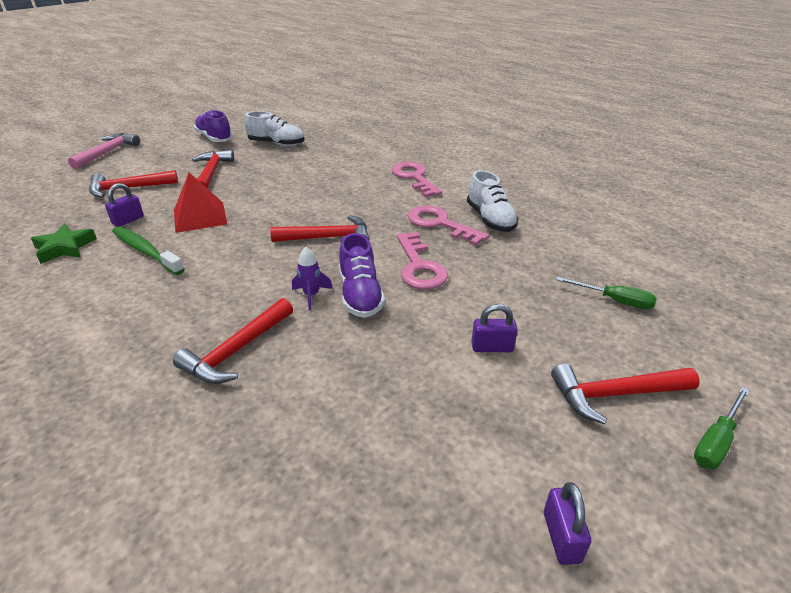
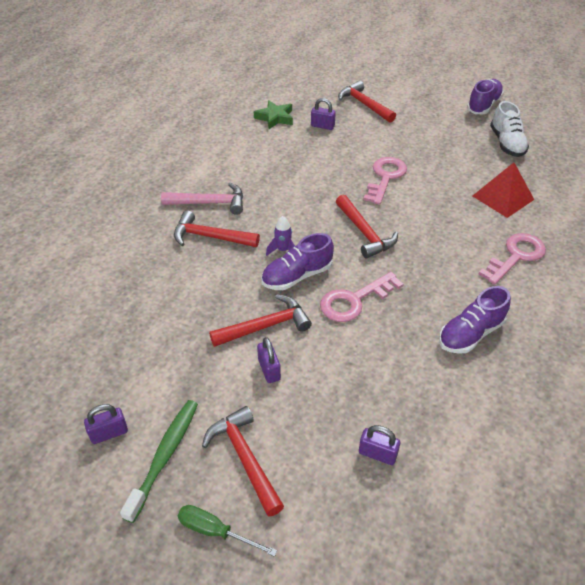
camera: 70 degrees right, 10 degrees up
pink hammer [68,133,140,169] -> pink hammer moved to [161,183,243,215]
green toothbrush [112,227,185,275] -> green toothbrush moved to [120,400,198,523]
red pyramid [174,172,227,233] -> red pyramid moved to [473,163,534,218]
red hammer [192,150,234,189] -> red hammer moved to [209,294,312,347]
pink key [408,206,489,246] -> pink key moved to [363,157,407,205]
white shoe [467,170,519,232] -> purple shoe [439,286,511,354]
green screwdriver [556,276,657,309] -> purple padlock [359,425,400,465]

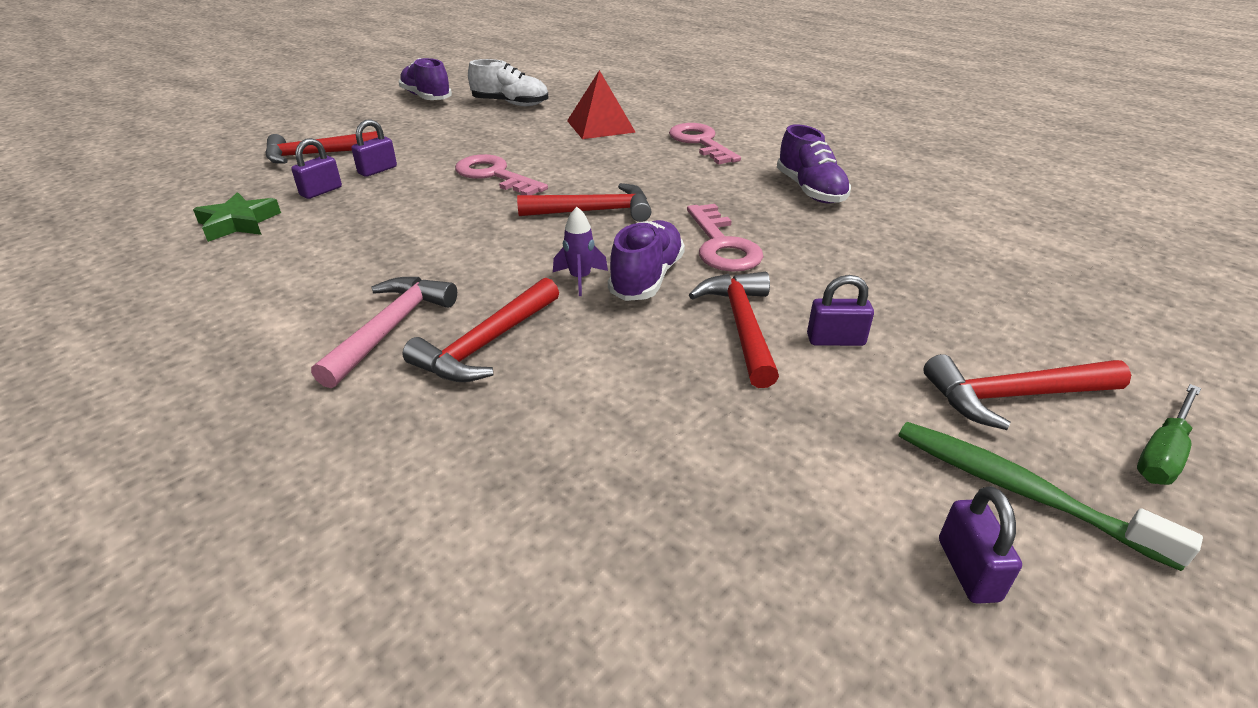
camera: 70 degrees left, 10 degrees down
purple shoe [261,233,334,290] -> purple shoe turned 150 degrees counterclockwise [608,220,685,301]
purple padlock [359,425,400,465] -> purple padlock moved to [351,119,397,177]

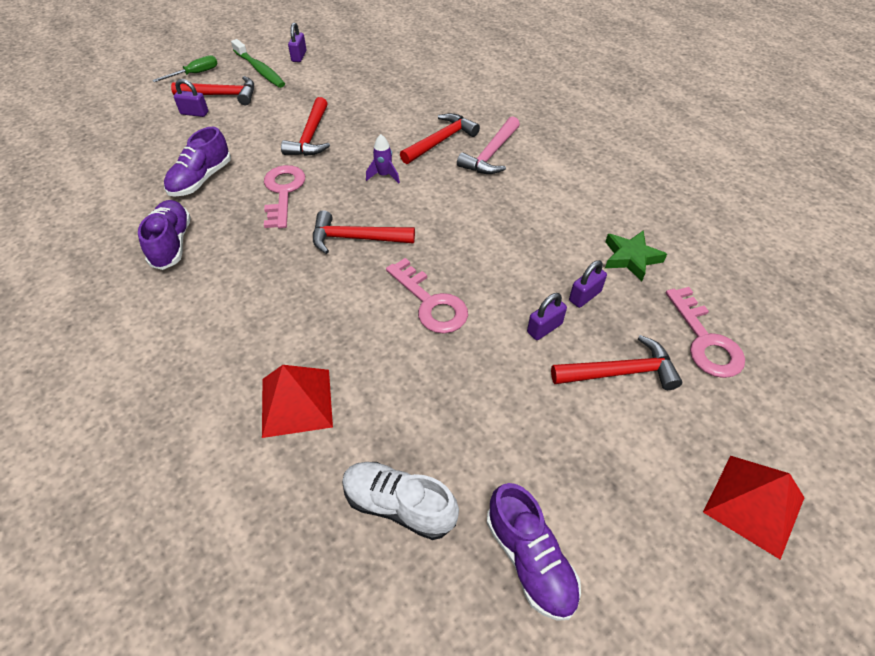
camera: 170 degrees left, 15 degrees up
purple shoe [608,220,685,301] -> purple shoe moved to [164,127,231,197]
pink key [669,123,741,164] -> pink key moved to [666,287,745,378]
purple padlock [807,275,874,346] -> purple padlock moved to [174,79,208,117]
none -> red pyramid [703,456,805,560]

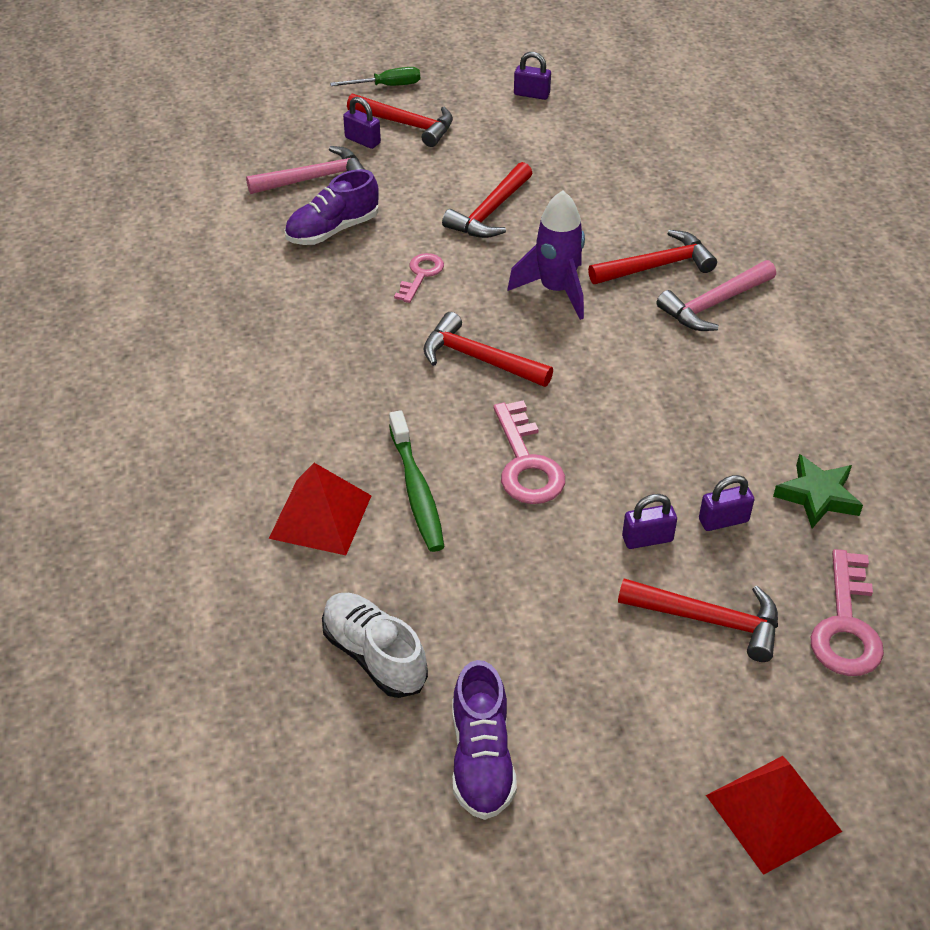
camera: 25 degrees right, 5 degrees down
purple shoe [138,200,191,270] -> none
green toothbrush [231,39,285,88] -> green toothbrush moved to [389,410,444,552]
pink key [264,165,305,228] -> pink key [394,253,444,303], size x0.63
purple padlock [288,22,307,62] -> purple padlock turned 75 degrees clockwise [514,52,551,100]
purple rocket [366,134,400,183] -> purple rocket [508,190,585,320], size x1.84
none -> pink hammer [246,146,365,194]

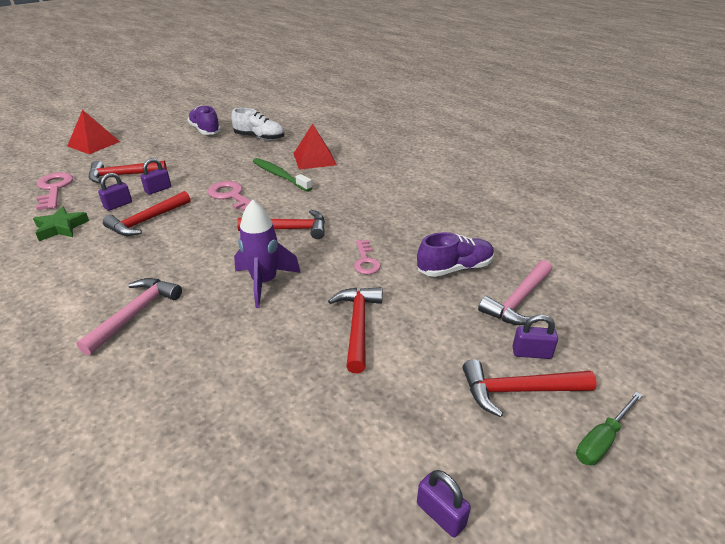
camera: 150 degrees right, 10 degrees down
purple shoe [285,169,379,245] -> purple shoe turned 45 degrees clockwise [417,232,494,277]
purple padlock [514,52,551,100] -> purple padlock turned 60 degrees clockwise [417,470,471,537]
red hammer [588,230,717,284] -> red hammer moved to [103,191,190,236]

